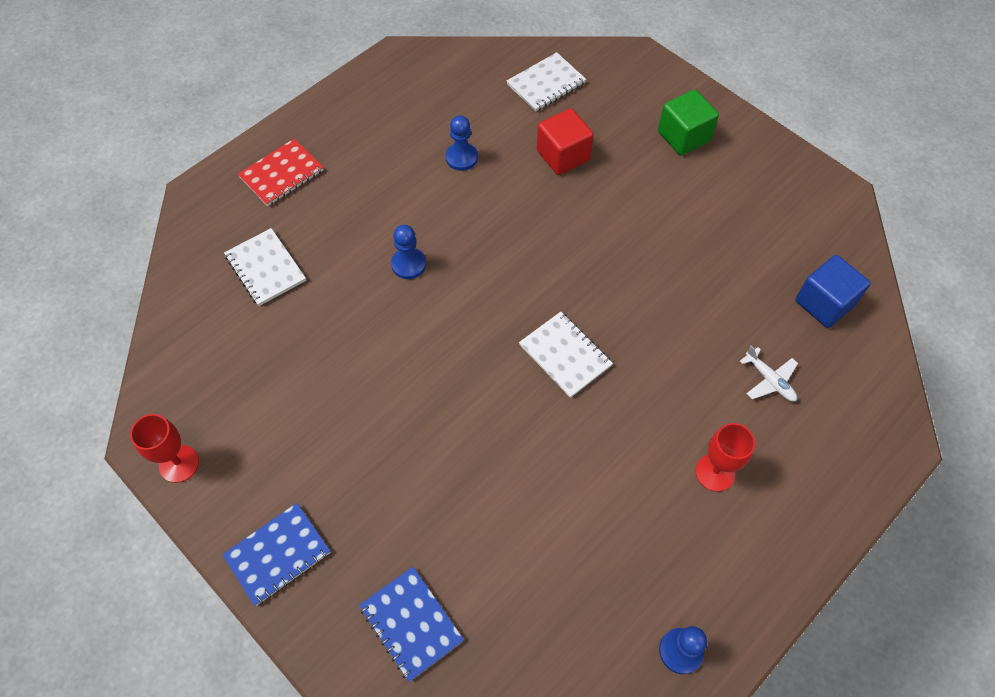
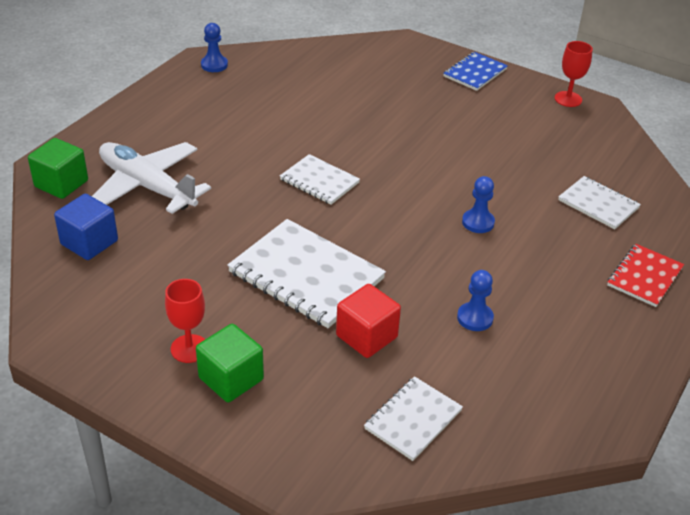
camera: 165 degrees right, 20 degrees down
blue notebook [359,567,464,682] -> none
red goblet [695,423,755,492] -> red goblet moved to [165,279,205,363]
white plane [740,346,798,402] -> white plane [92,142,211,214], size x2.40
none -> green cube [28,138,88,199]
none -> white notebook [227,219,386,328]

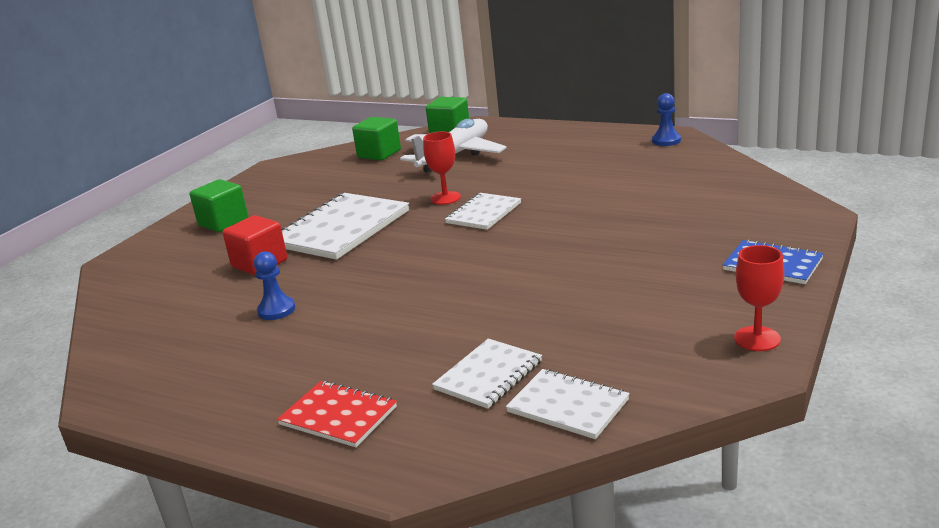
camera: 90 degrees right, 15 degrees down
blue cube [54,194,118,260] -> green cube [352,117,401,160]
red goblet [165,279,205,363] -> red goblet moved to [423,131,461,205]
white notebook [364,376,463,461] -> white notebook moved to [506,369,630,439]
blue pawn [462,176,495,233] -> none

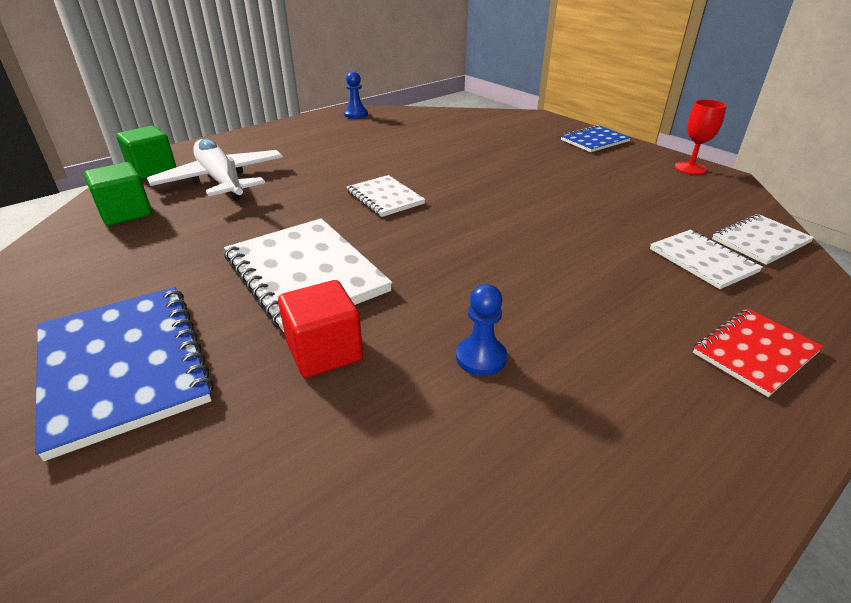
camera: 70 degrees left, 10 degrees up
green cube [190,179,248,232] -> blue notebook [35,287,214,461]
red goblet [423,131,461,205] -> none

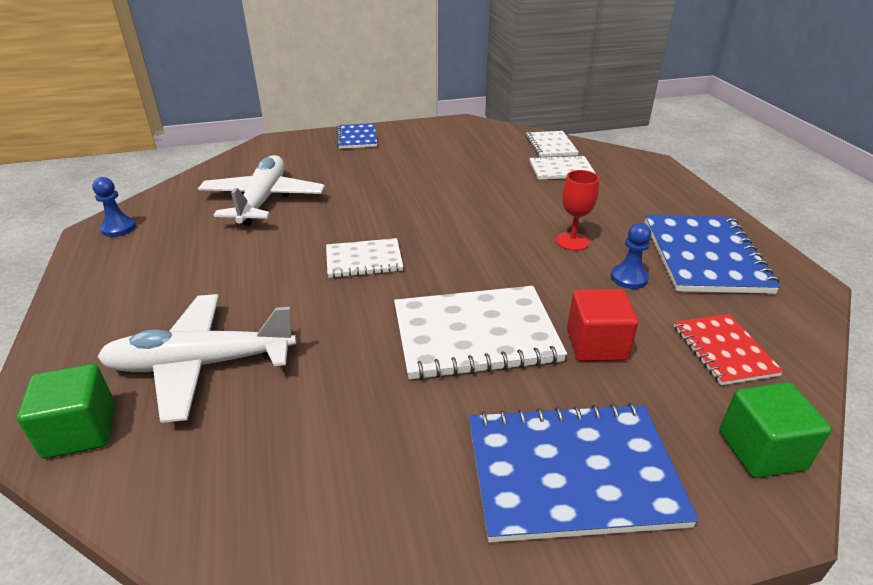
camera: 65 degrees left, 0 degrees up
green cube [84,162,152,226] -> green cube moved to [720,382,832,478]
red goblet [675,99,726,175] -> red goblet moved to [556,170,599,251]
red notebook [693,309,824,397] -> red notebook moved to [674,314,784,385]
none -> white plane [198,155,325,226]
none -> blue notebook [645,215,781,294]

